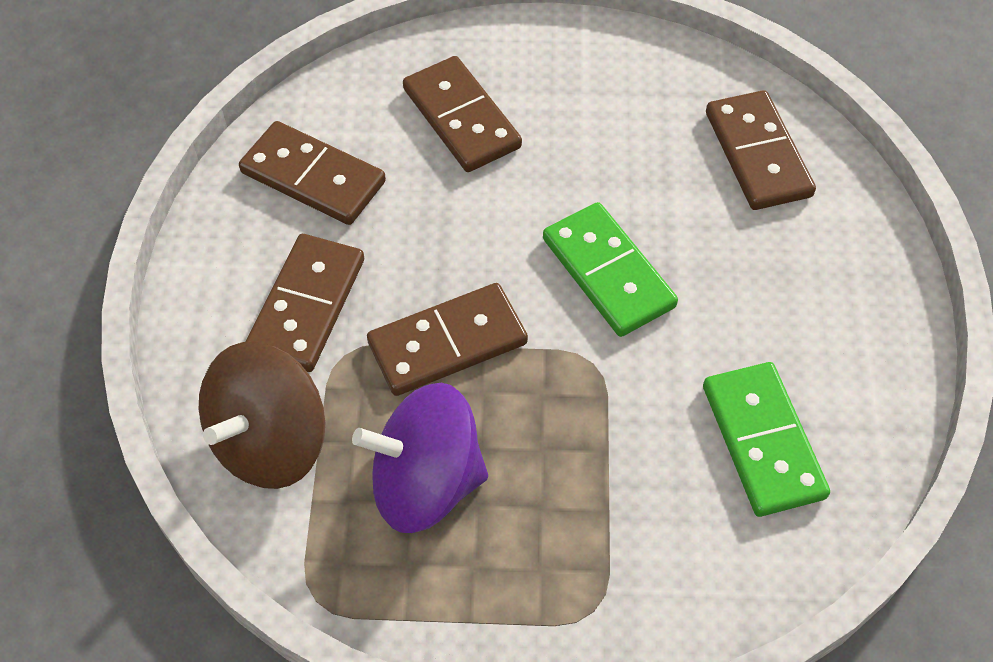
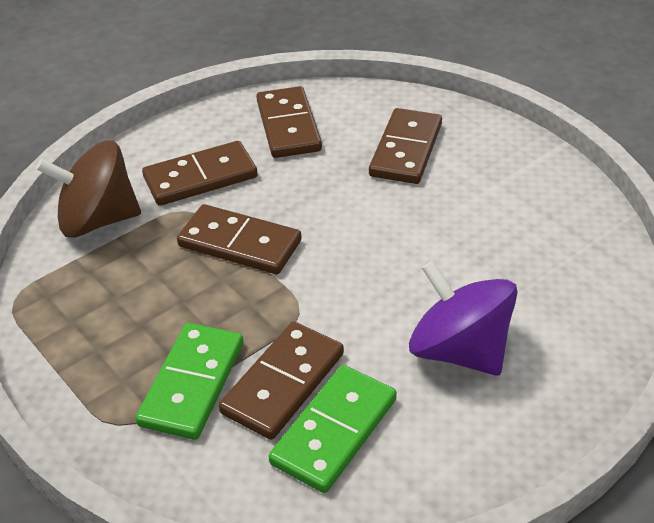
camera: 50 degrees right, 15 degrees down
purple spinning top [352,383,488,533] -> purple spinning top moved to [409,261,517,376]
green domino [543,202,678,337] -> green domino moved to [135,323,243,440]
brown domino [706,90,816,210] -> brown domino moved to [219,322,344,440]

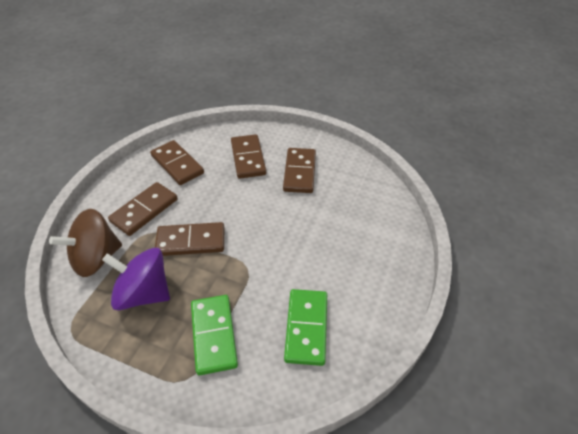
camera: 30 degrees left, 5 degrees up
brown domino [219,322,344,440] -> brown domino moved to [283,148,316,193]
purple spinning top [409,261,517,376] -> purple spinning top moved to [102,248,170,311]

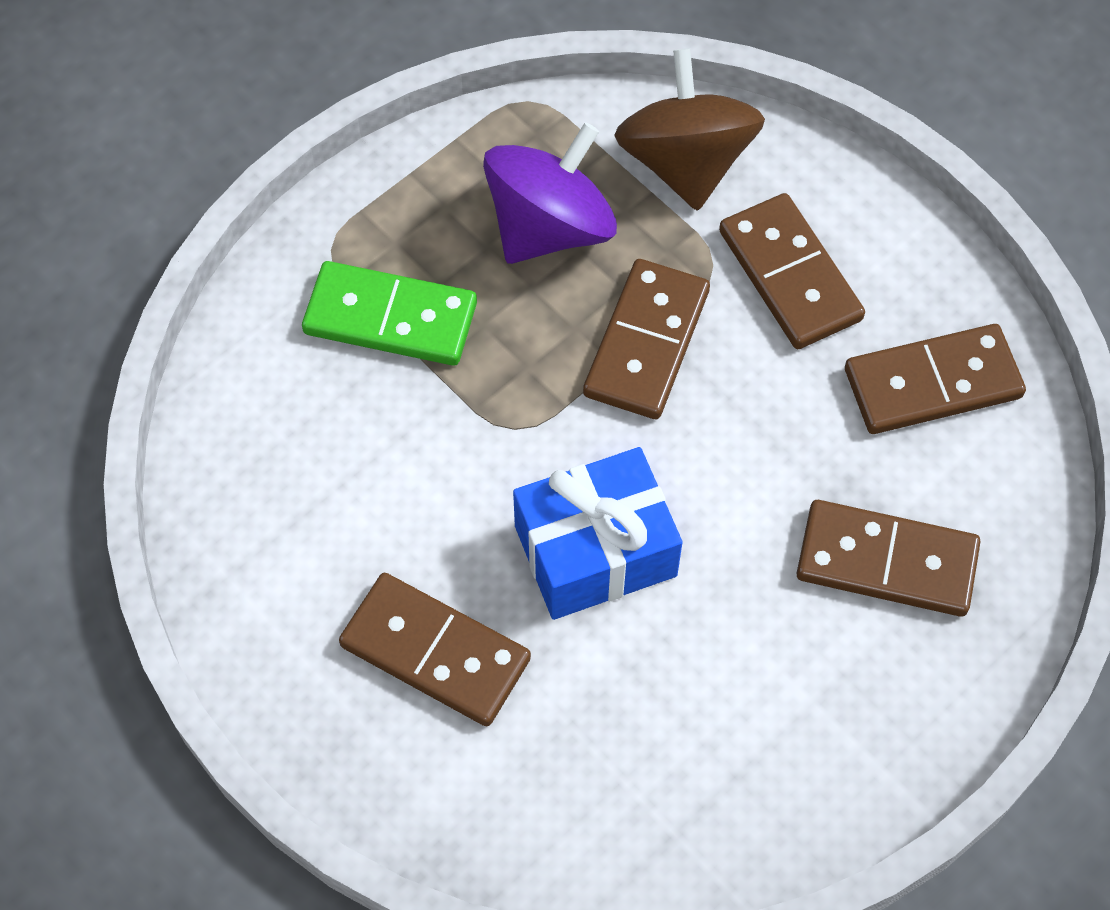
camera: 115 degrees right, 15 degrees up
brown domino [283,148,316,193] -> brown domino moved to [339,573,531,726]
green domino [284,289,327,366] -> none
none -> blue gift [513,447,683,620]

